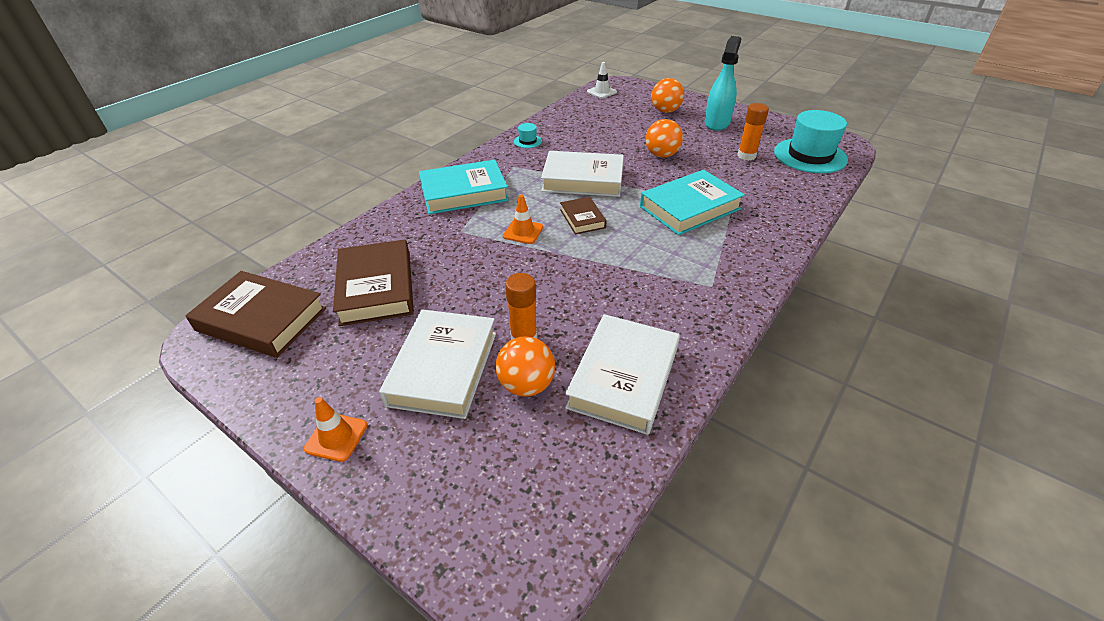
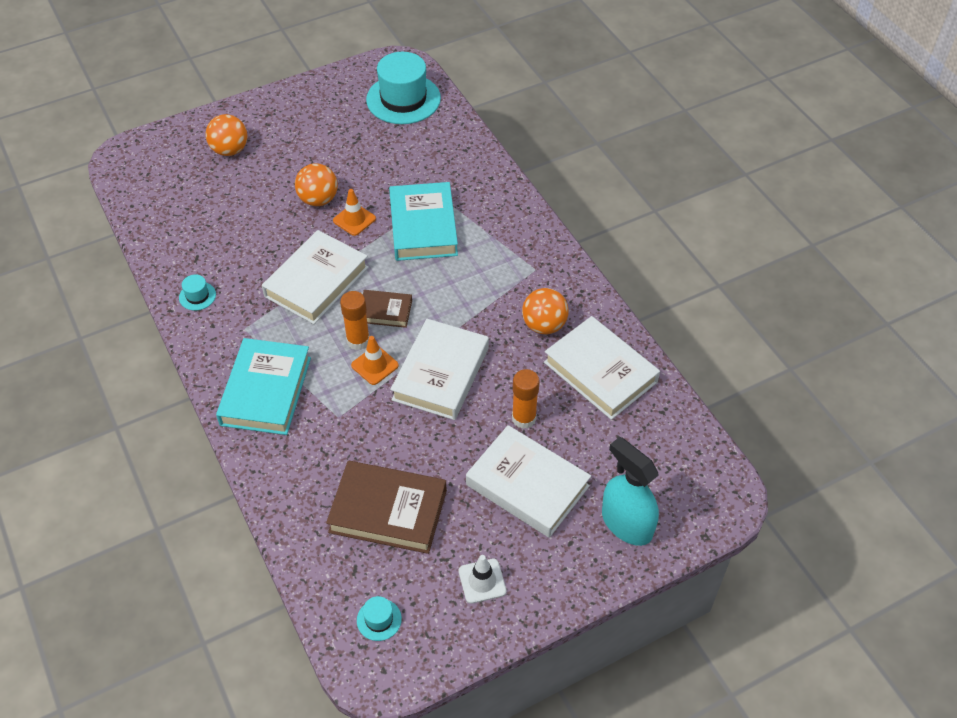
camera: 65 degrees left, 10 degrees up
brown book [186,271,326,358] -> turquoise hat [357,596,402,641]
orange traffic cone [303,397,368,462] -> orange traffic cone moved to [333,189,376,236]
orange ball [495,336,555,396] -> orange ball moved to [522,288,569,334]
white traffic cone [587,62,617,98] -> white traffic cone moved to [459,555,507,604]
turquoise spray bottle [705,36,741,131] -> turquoise spray bottle moved to [602,437,659,546]
orange glue stick [737,103,769,161] -> orange glue stick moved to [340,291,370,350]
none -> white book [390,319,489,420]

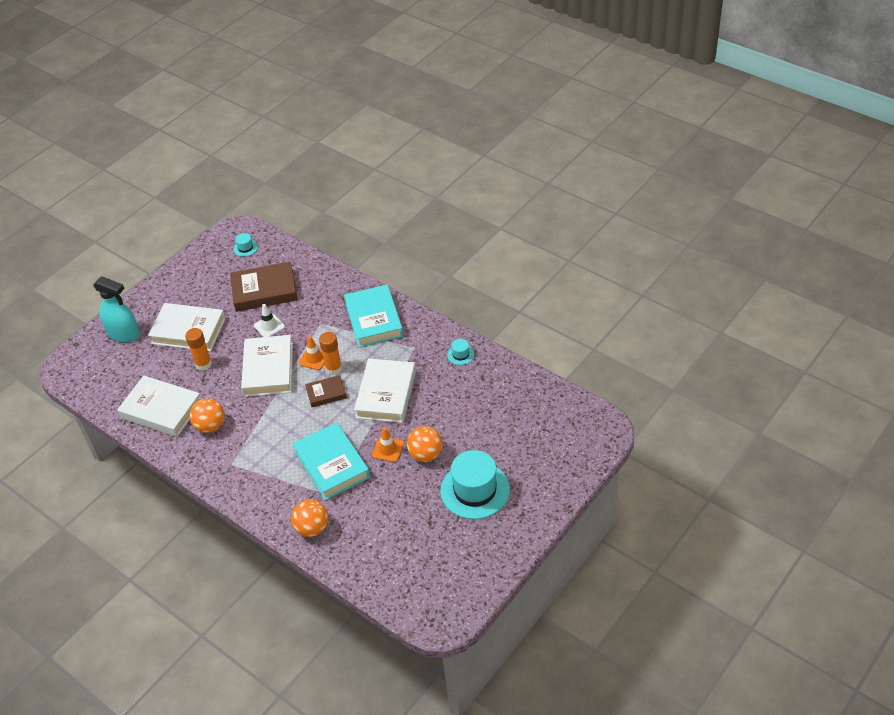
camera: 160 degrees right, 5 degrees down
orange ball [206,114,248,156] -> orange ball moved to [291,499,328,537]
turquoise hat [366,52,441,124] -> turquoise hat moved to [440,450,510,519]
white traffic cone [459,555,507,604] -> white traffic cone moved to [254,304,285,337]

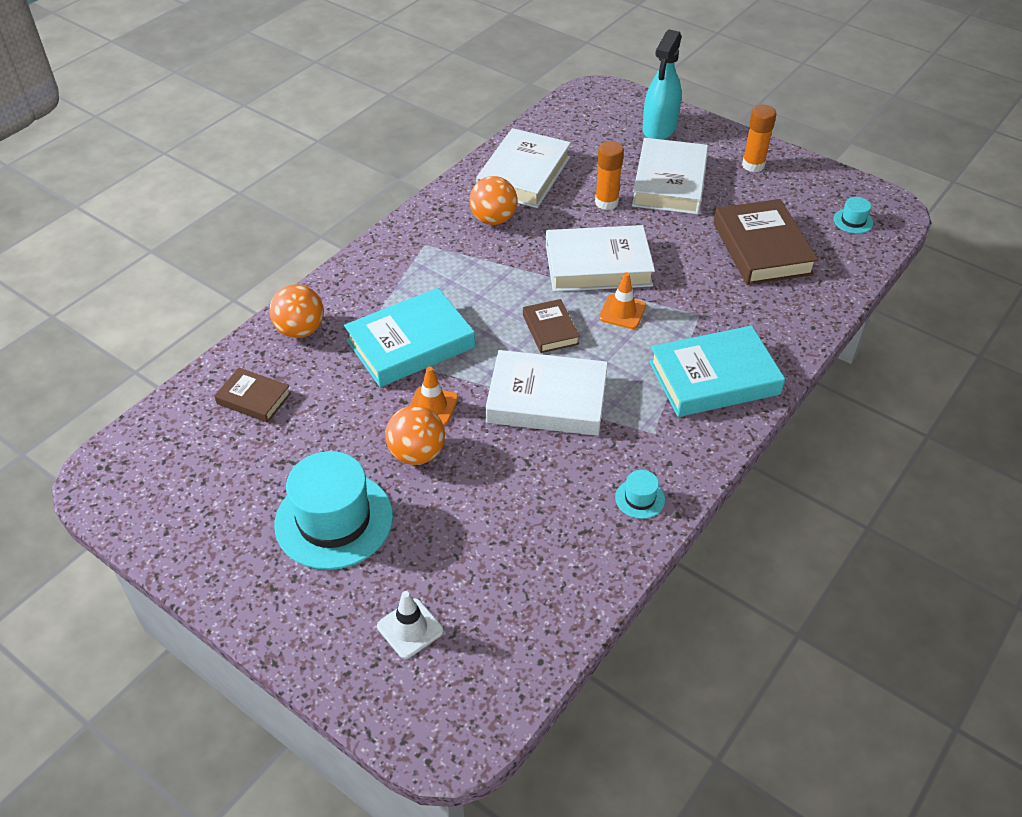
camera: 85 degrees right, 0 degrees up
white traffic cone [254,304,285,337] -> white traffic cone moved to [377,591,444,659]
orange glue stick [319,332,342,375] -> orange glue stick moved to [742,105,776,172]
none -> brown book [214,368,291,423]

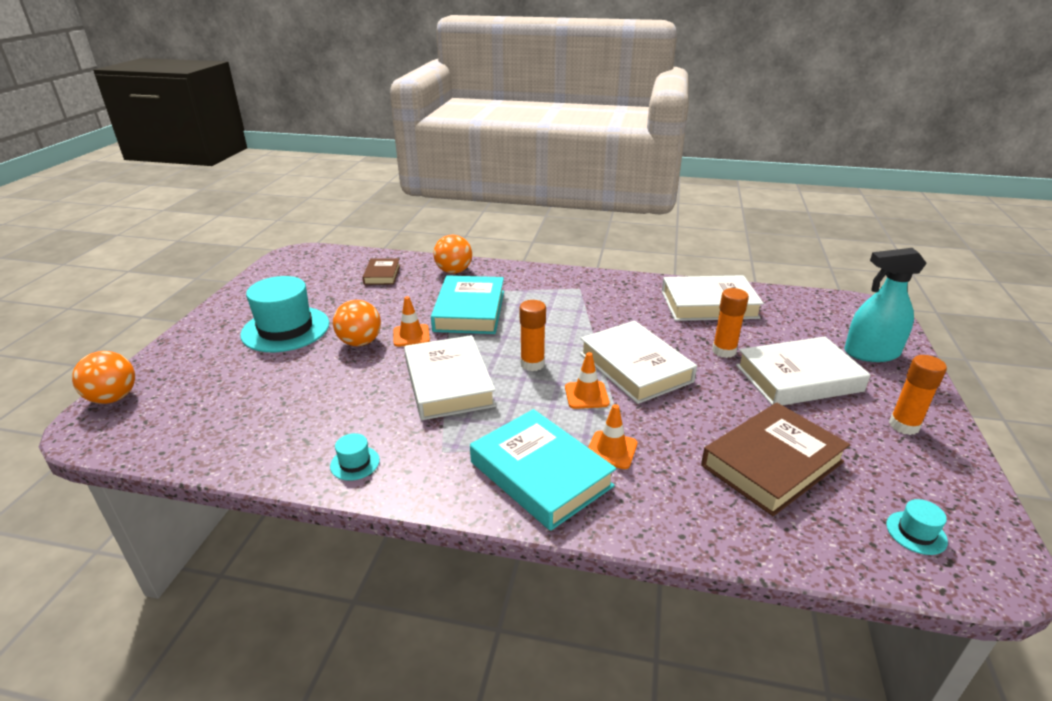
camera: 65 degrees right, 15 degrees down
turquoise book [344,288,475,387] -> turquoise book turned 60 degrees clockwise [431,275,504,334]
white traffic cone [377,591,444,659] -> none
orange ball [469,176,517,225] -> orange ball moved to [72,351,135,404]
brown book [523,299,580,353] -> orange glue stick [520,300,546,371]
none -> orange traffic cone [588,404,637,469]

